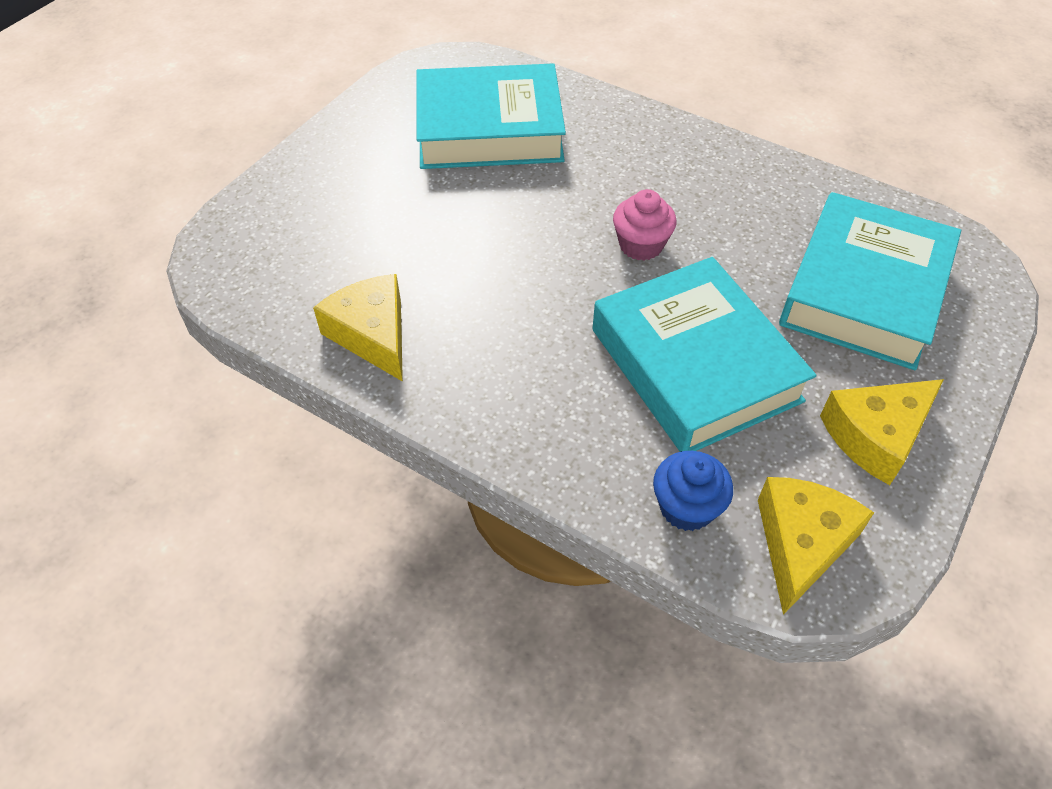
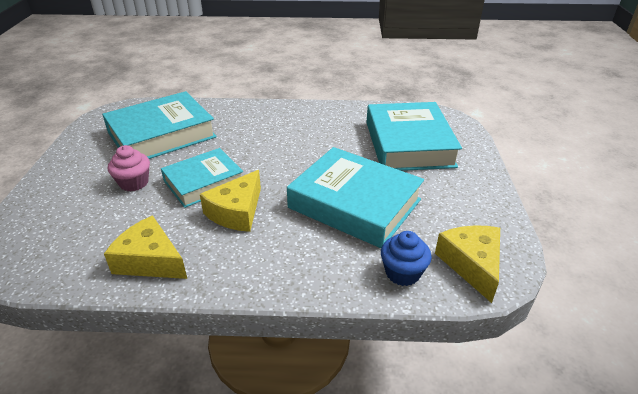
camera: 30 degrees left, 15 degrees down
pink cupcake [613,189,676,261] -> pink cupcake moved to [108,145,150,191]
yellow cheese [820,379,944,485] -> yellow cheese moved to [200,170,261,232]
none -> turquoise book [161,148,243,208]

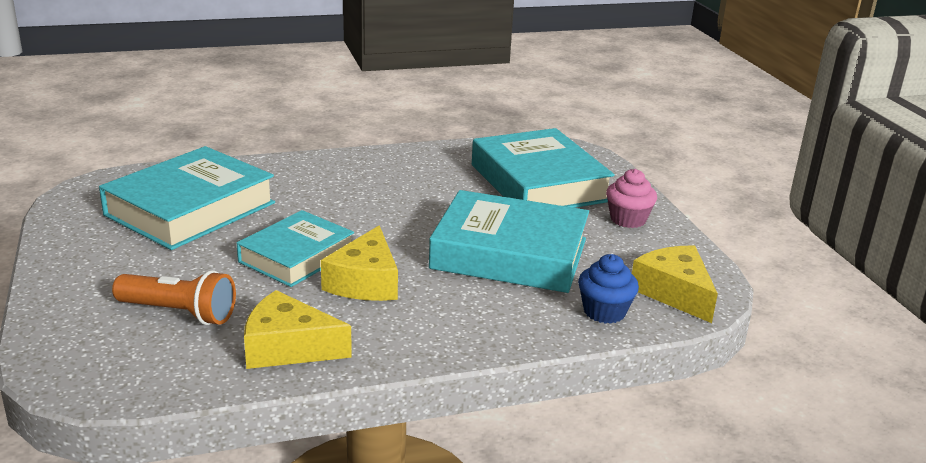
camera: 20 degrees left, 10 degrees down
pink cupcake [108,145,150,191] -> pink cupcake moved to [606,169,657,228]
none -> orange flashlight [112,270,236,325]

